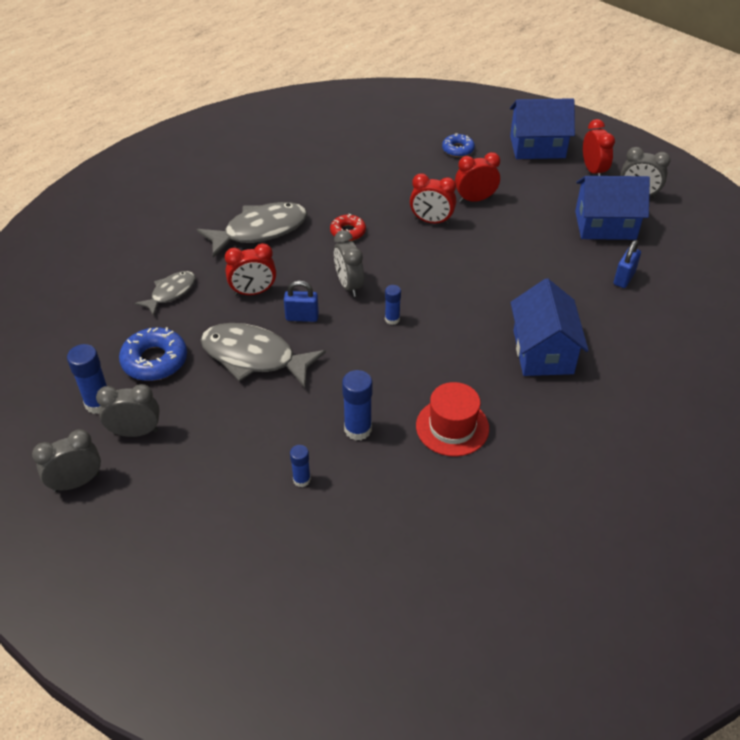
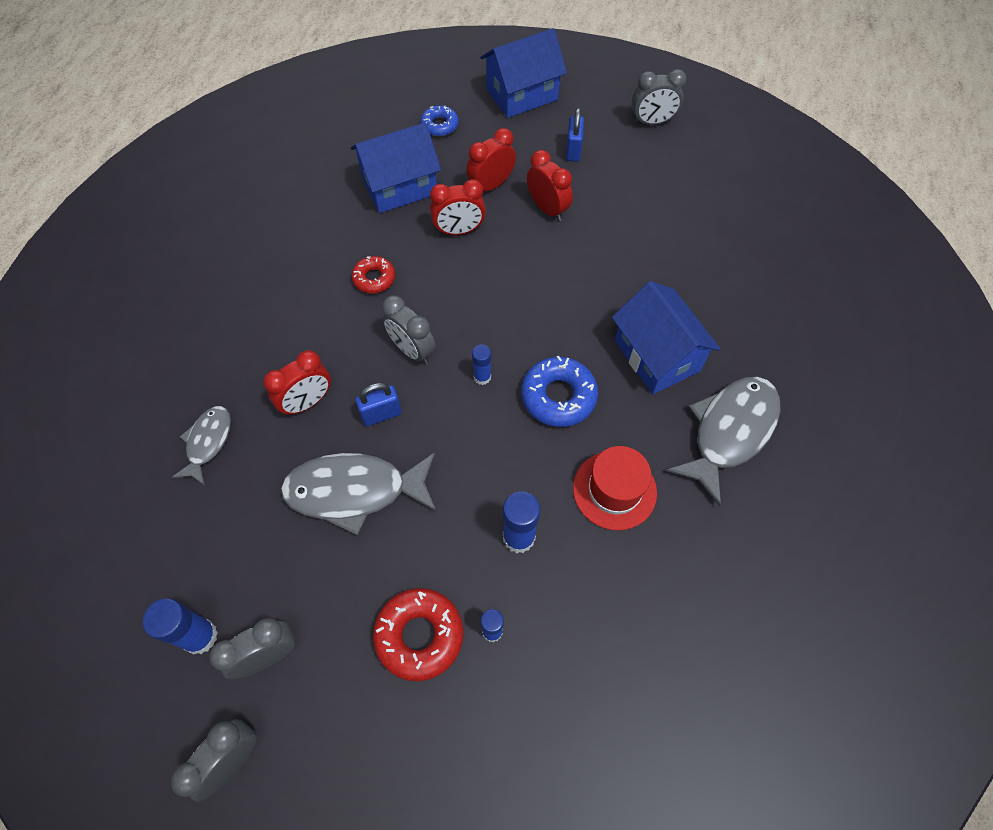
camera: 25 degrees left, 15 degrees up
blue donut [119,327,187,381] -> blue donut moved to [521,355,598,427]
grey fish [197,202,307,258] -> grey fish moved to [666,377,781,506]
blue house [575,176,650,240] -> blue house moved to [351,122,441,213]
red clock [583,119,615,176] -> red clock moved to [527,150,573,221]
blue padlock [614,240,641,288] -> blue padlock moved to [566,108,584,162]
none -> red donut [373,588,463,681]

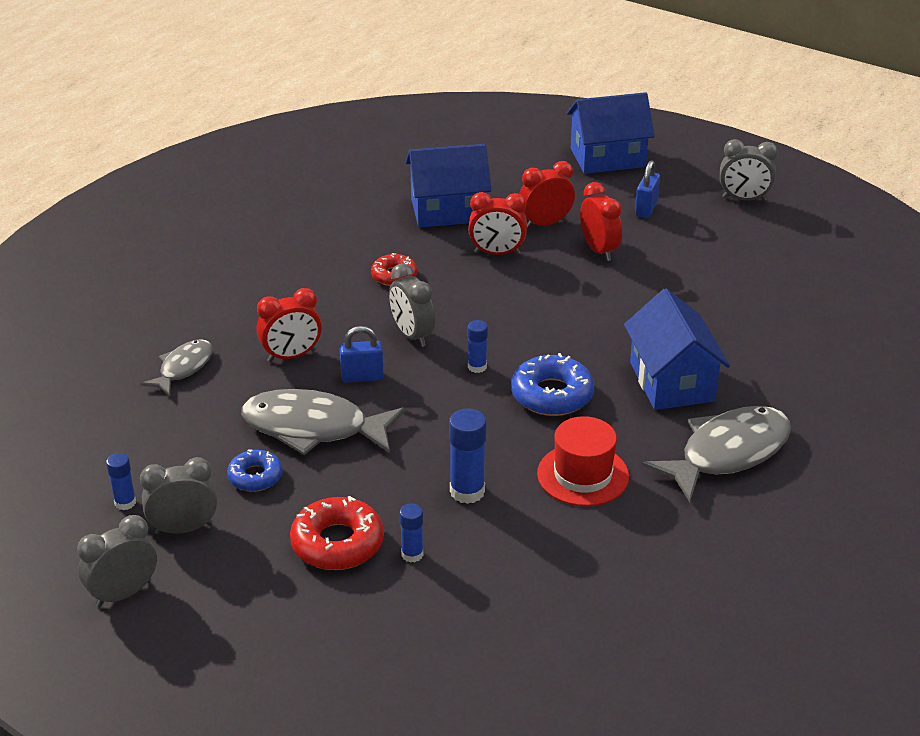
camera: 15 degrees right, 25 degrees down
blue glue stick [143,598,218,654] -> blue glue stick [106,453,136,510], size x0.61
blue donut [420,105,459,136] -> blue donut moved to [227,449,283,492]

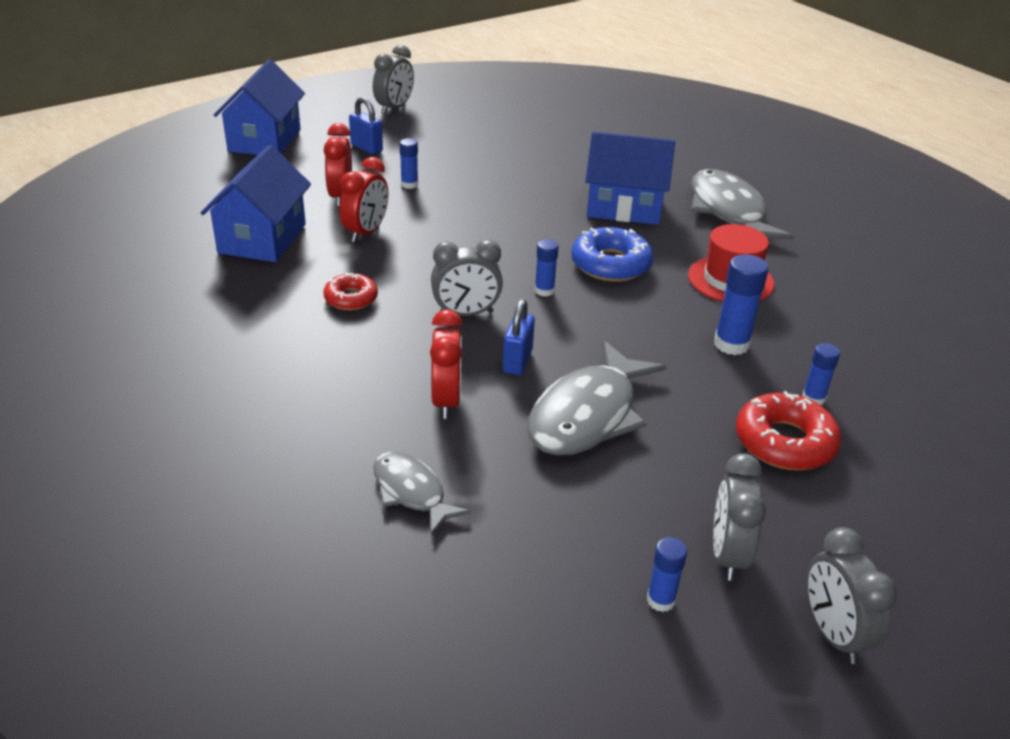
camera: 70 degrees left, 0 degrees up
blue donut [227,449,283,492] -> none
red clock [580,182,622,261] -> blue glue stick [399,138,418,189]

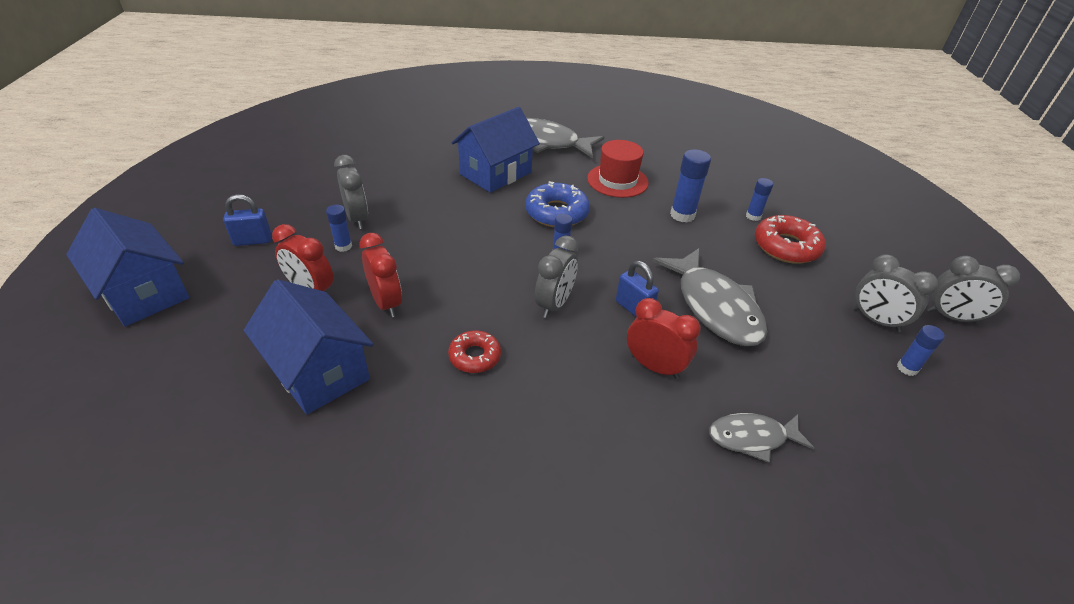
camera: 55 degrees left, 5 degrees up
grey clock [373,45,414,114] -> grey clock moved to [334,155,368,229]

